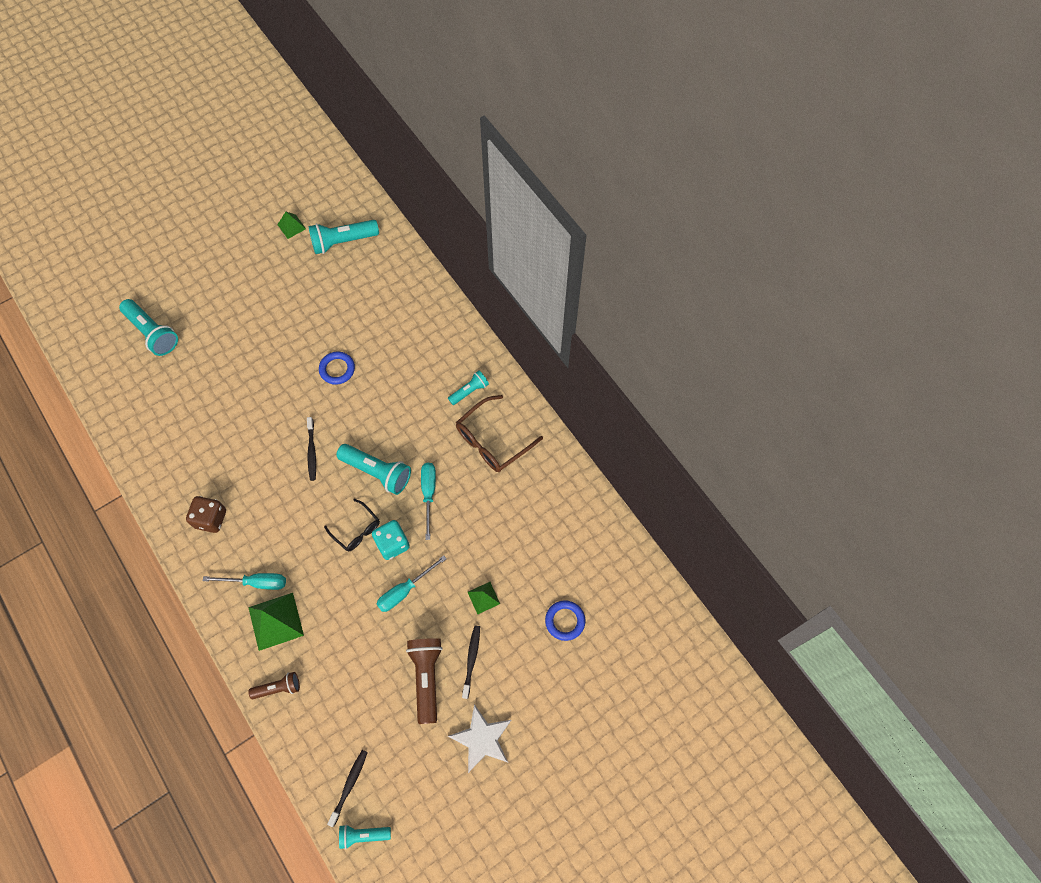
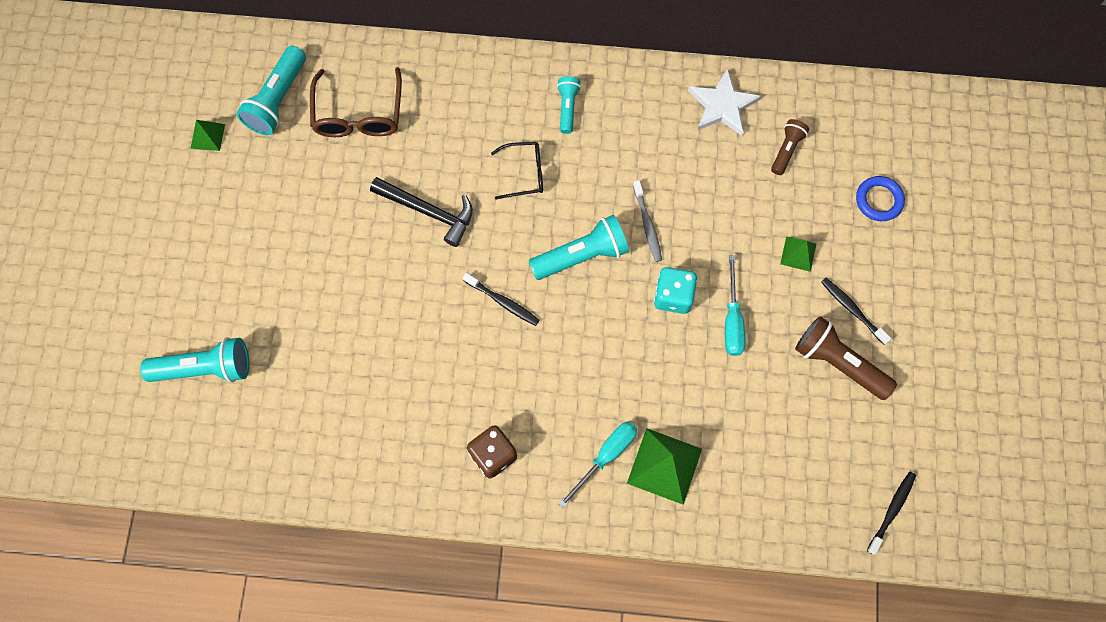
camera: 50 degrees left, 5 degrees up
brown flashlight [248,672,300,699] -> brown flashlight moved to [771,119,809,175]
blue ring [319,352,355,385] -> black hammer [370,177,473,247]
black glasses [324,499,380,552] -> black glasses moved to [491,142,543,199]
black toothbrush [327,750,368,827] -> black toothbrush turned 60 degrees clockwise [867,471,916,555]
turquoise flashlight [339,825,391,849] -> none
turquoise screwdriver [421,463,436,540] -> grey toothbrush [633,180,662,262]
white star [448,704,511,773] -> white star moved to [688,68,761,136]
brown glasses [456,395,543,472] -> brown glasses moved to [310,67,402,137]

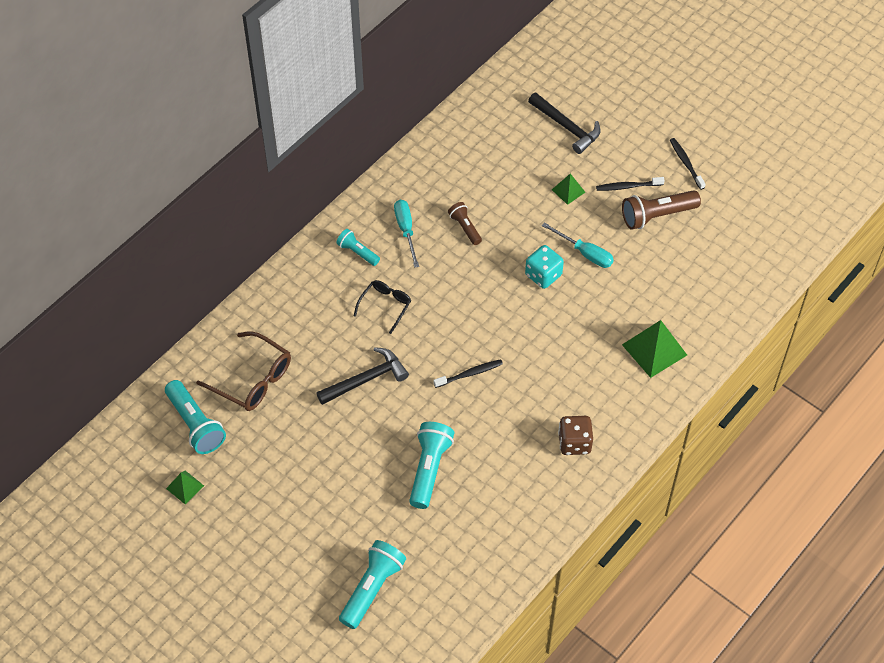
camera: 55 degrees left, 15 degrees down
turquoise flashlight [529,215,629,280] -> turquoise flashlight moved to [409,422,454,509]
turquoise screwdriver [558,422,637,508] -> turquoise screwdriver moved to [394,200,419,268]
grey toothbrush [633,180,662,262] -> none
white star [688,68,761,136] -> none
brown flashlight [771,119,809,175] -> brown flashlight moved to [448,202,482,245]
blue ring [856,176,905,221] -> black hammer [528,93,600,154]
black toothbrush [867,471,916,555] -> black toothbrush moved to [670,138,706,190]

